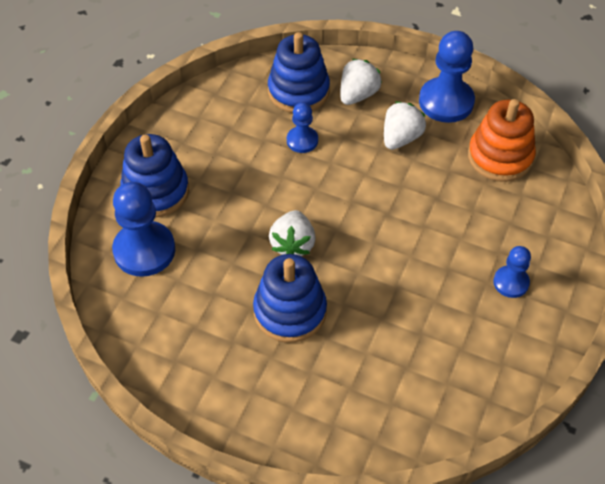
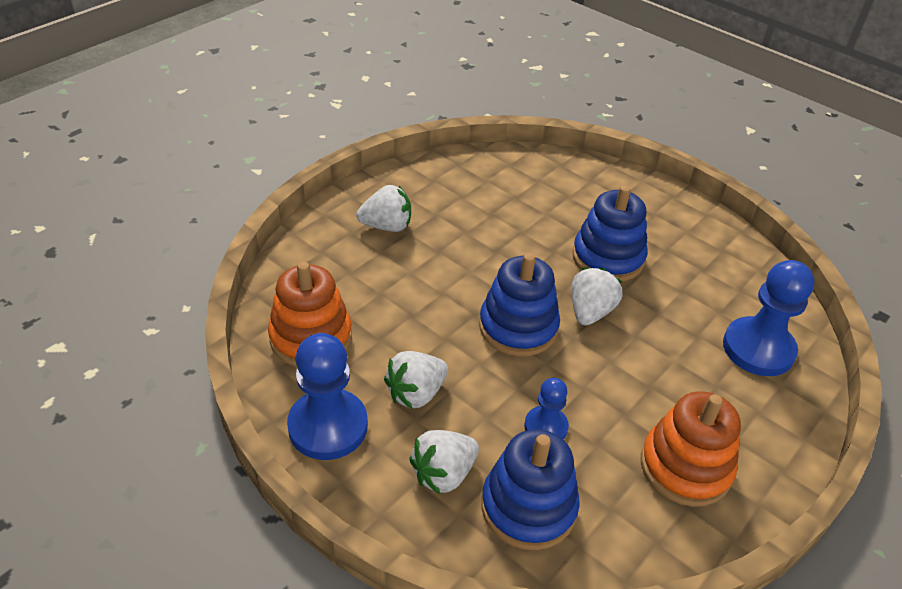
camera: 165 degrees left, 10 degrees down
blue stacking toy [120,134,189,218] -> blue stacking toy moved to [479,253,560,357]
blue pawn [493,246,531,298] -> white strawberry [356,185,411,232]
none -> orange stacking toy [641,391,741,507]

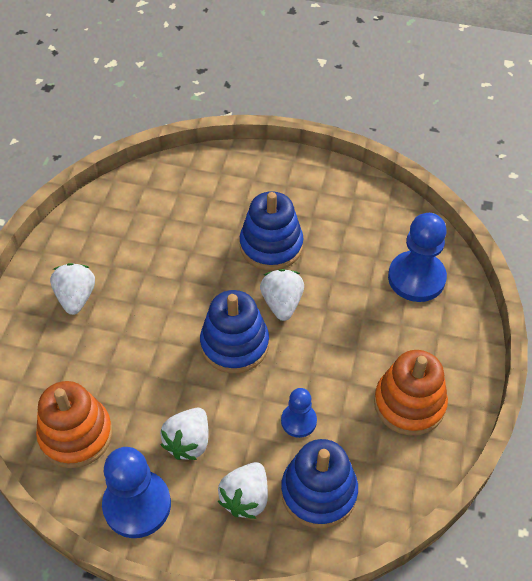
camera: 25 degrees left, 10 degrees up
white strawberry [356,185,411,232] -> white strawberry turned 60 degrees counterclockwise [50,263,95,315]

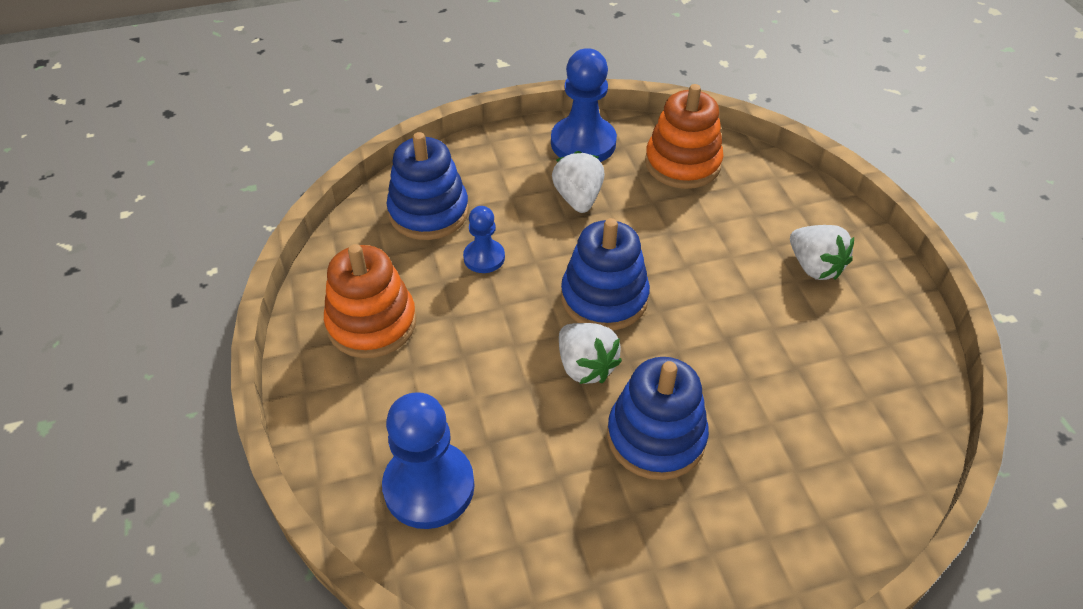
camera: 150 degrees right, 5 degrees down
white strawberry [218,462,268,519] -> none

